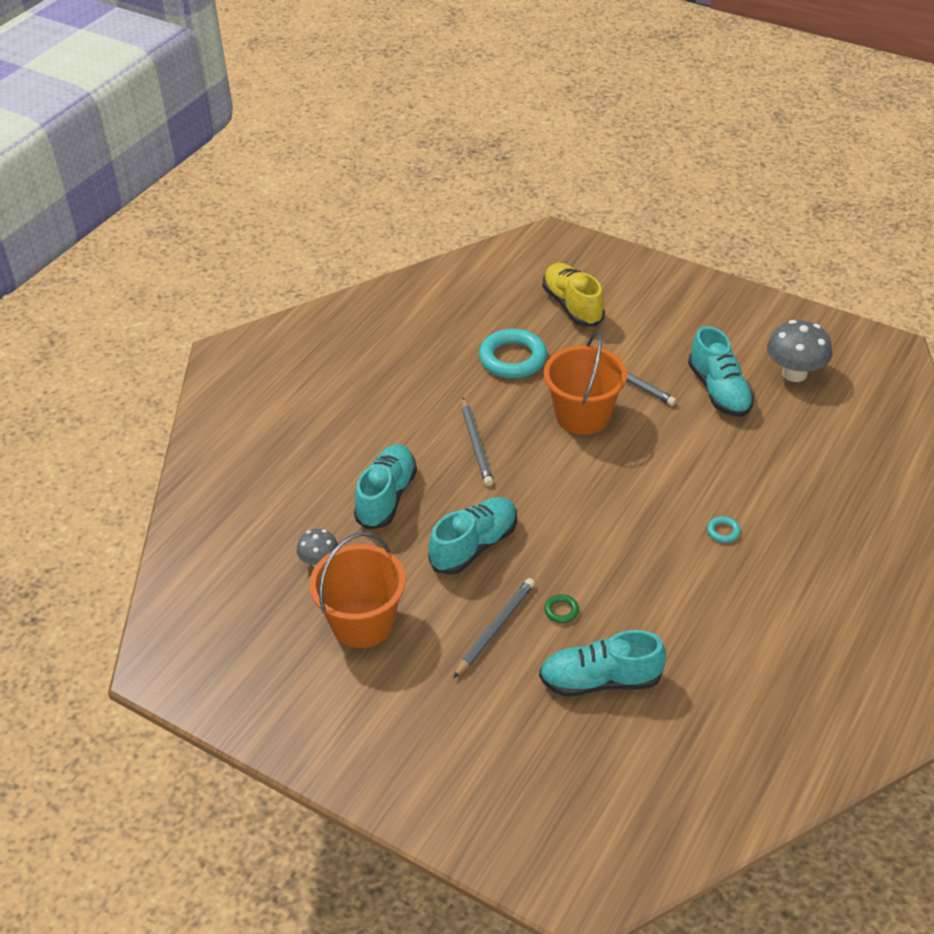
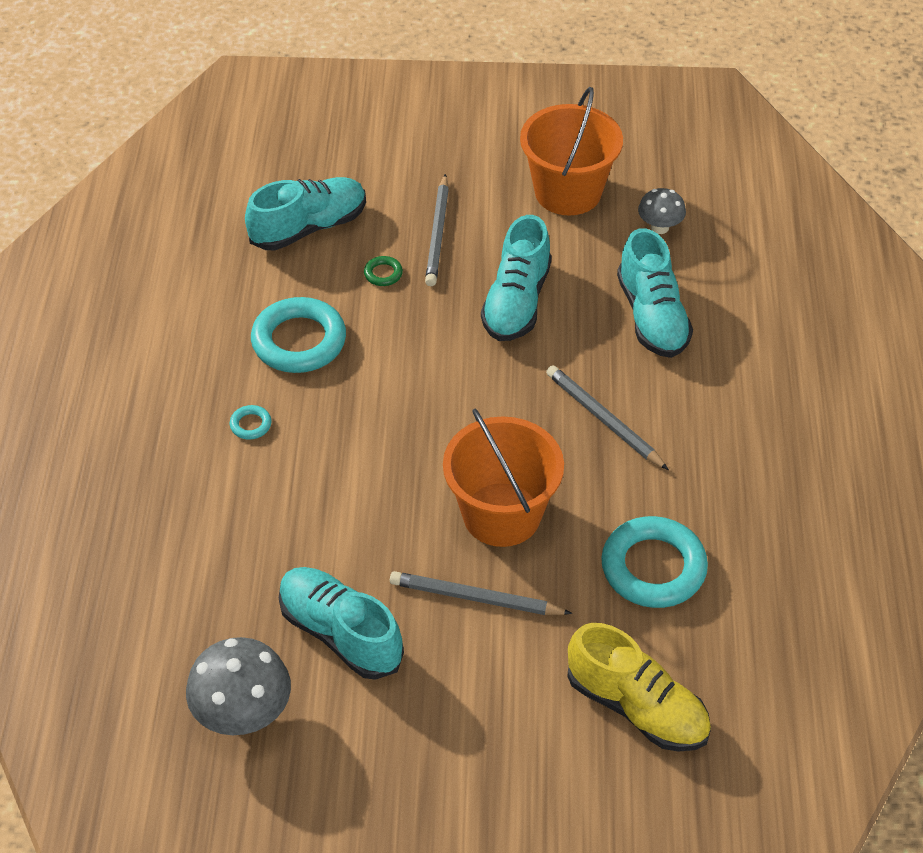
camera: 150 degrees right, 5 degrees up
none -> turquoise ring [251,297,346,373]

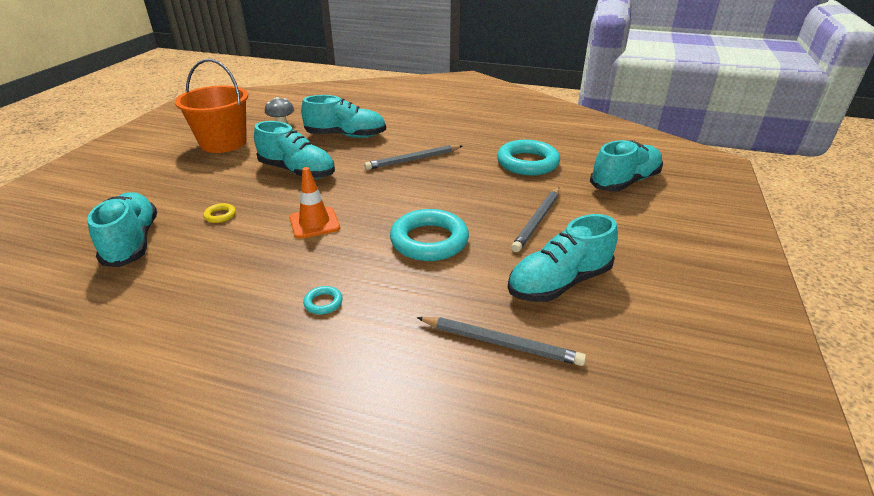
camera: 75 degrees left, 15 degrees down
grey mushroom [186,637,291,735] -> none
turquoise ring [251,297,346,373] -> turquoise ring moved to [390,209,469,261]
green ring [364,256,403,286] -> yellow ring [203,203,236,223]
grey pencil [425,174,449,286] -> grey pencil moved to [416,317,586,366]
orange bucket [443,409,564,547] -> none
yellow shoe [567,623,711,752] -> turquoise shoe [590,140,663,192]
none -> orange traffic cone [290,167,340,239]

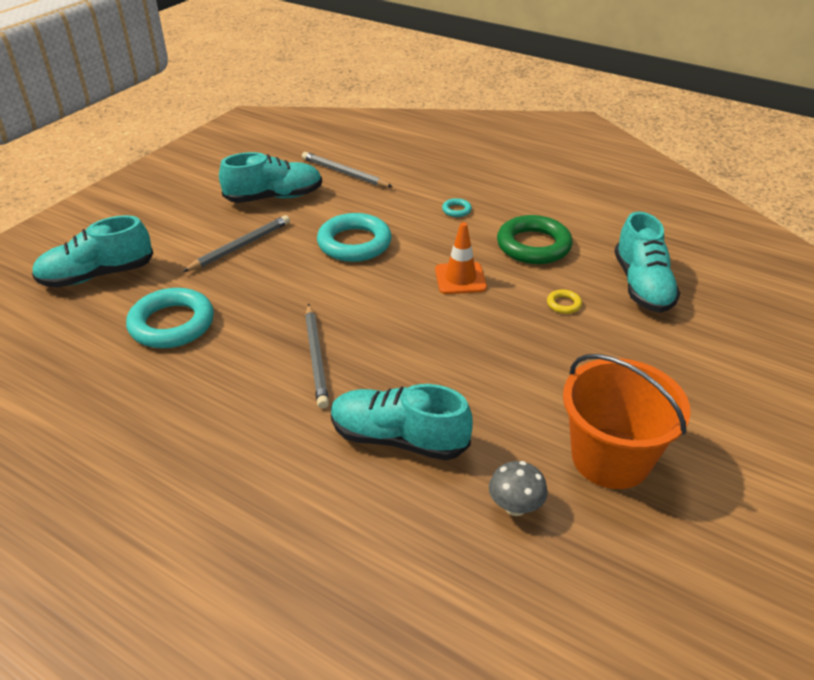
camera: 165 degrees left, 5 degrees up
turquoise shoe [254,121,335,179] -> none
grey pencil [364,145,462,170] -> grey pencil turned 90 degrees clockwise [305,304,329,409]
none -> green ring [497,215,573,264]

